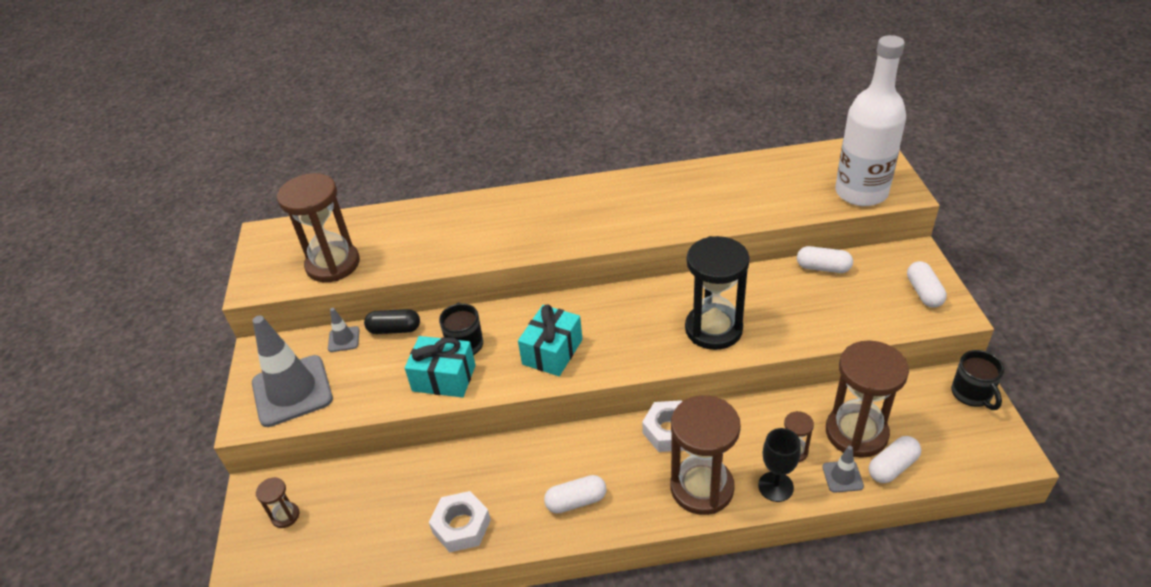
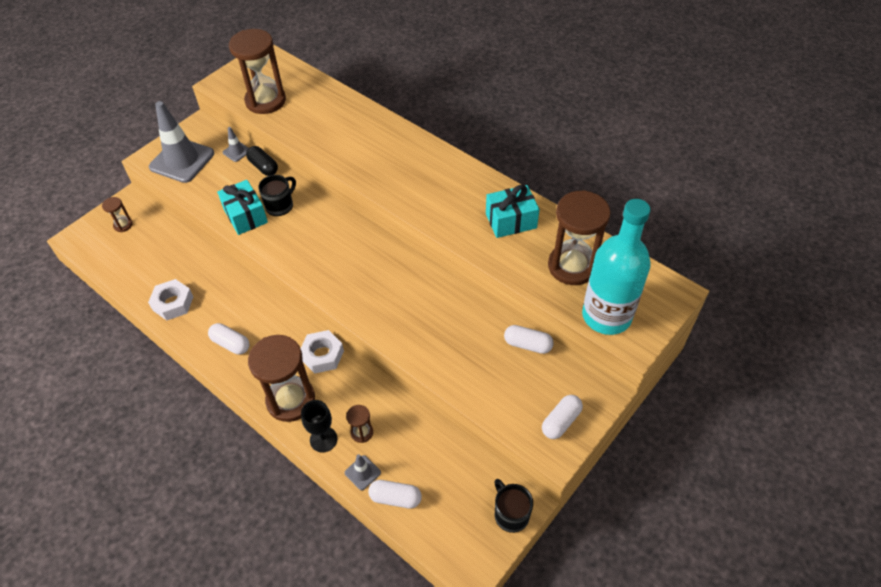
camera: 45 degrees right, 10 degrees up
turquoise gift [518,304,583,376] -> turquoise gift moved to [486,185,540,238]
black hourglass [685,236,750,350] -> none
white capsule [797,246,853,273] -> white capsule turned 45 degrees counterclockwise [504,325,554,354]
brown hourglass [826,340,909,458] -> brown hourglass moved to [548,190,611,285]
white bottle [835,35,906,206] -> turquoise bottle [582,199,651,335]
black mug [951,350,1004,410] -> black mug turned 120 degrees clockwise [494,479,533,533]

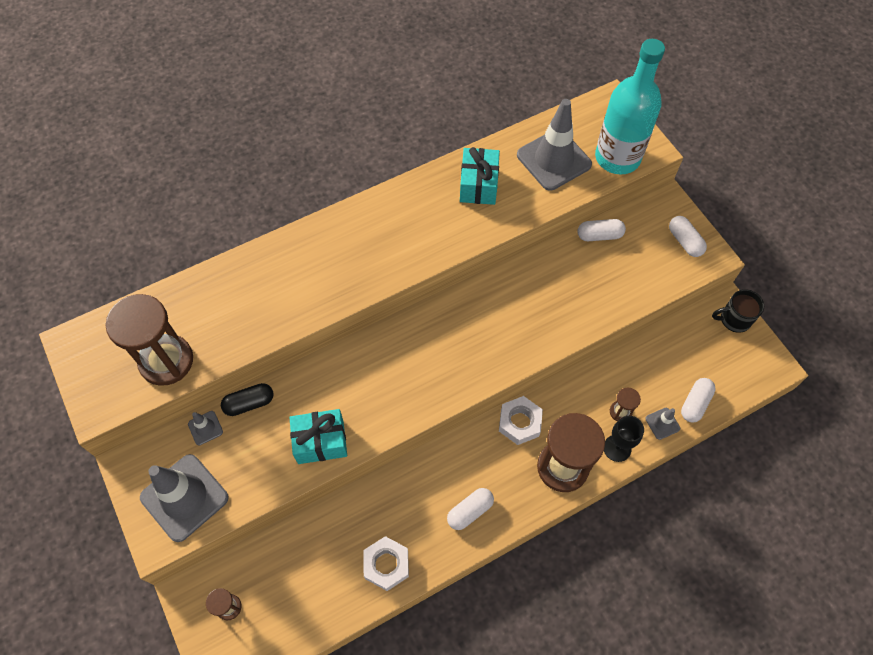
camera: 70 degrees left, 10 degrees up
black mug [258,175,296,216] -> none
white capsule [504,325,554,354] -> white capsule turned 45 degrees clockwise [578,219,626,241]
brown hourglass [548,190,611,285] -> grey traffic cone [517,99,592,191]

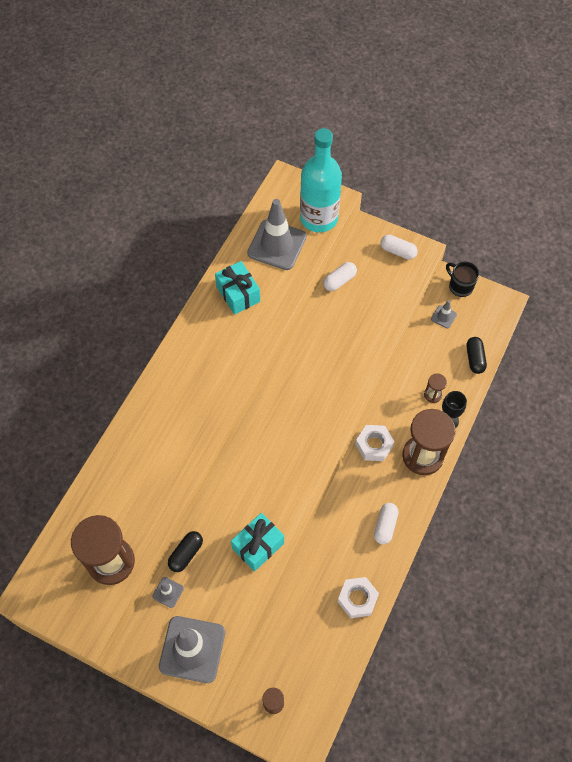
camera: 35 degrees left, 0 degrees up
grey traffic cone [645,408,680,440] -> grey traffic cone moved to [431,300,457,328]
white capsule [681,378,716,423] -> black capsule [466,337,487,374]
black mug [712,289,764,333] -> black mug turned 90 degrees clockwise [446,262,479,297]

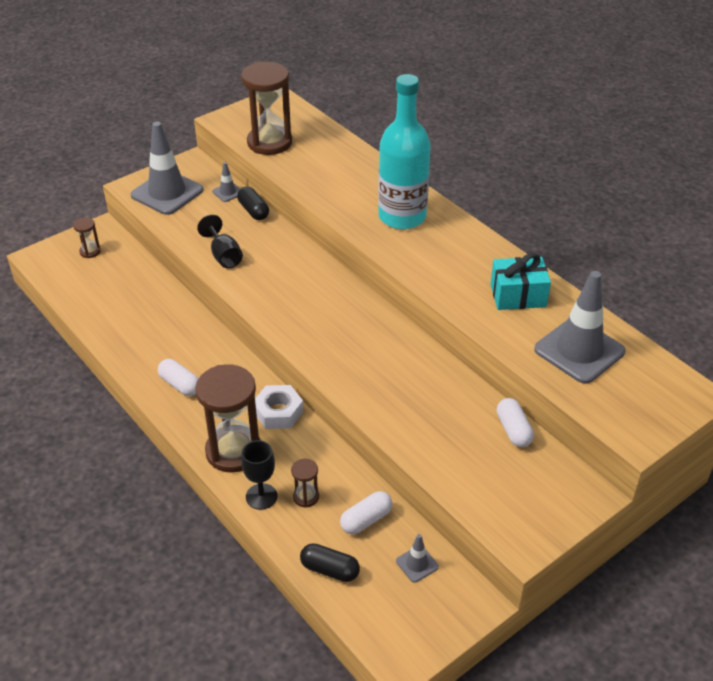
camera: 115 degrees right, 20 degrees down
turquoise gift [231,513,284,571] -> black goblet [197,215,243,268]
turquoise bottle [300,128,342,232] -> turquoise bottle moved to [378,74,431,229]
white nut [338,577,379,618] -> none
white capsule [381,235,418,260] -> white capsule moved to [340,491,393,534]
black mug [446,262,479,297] -> none

